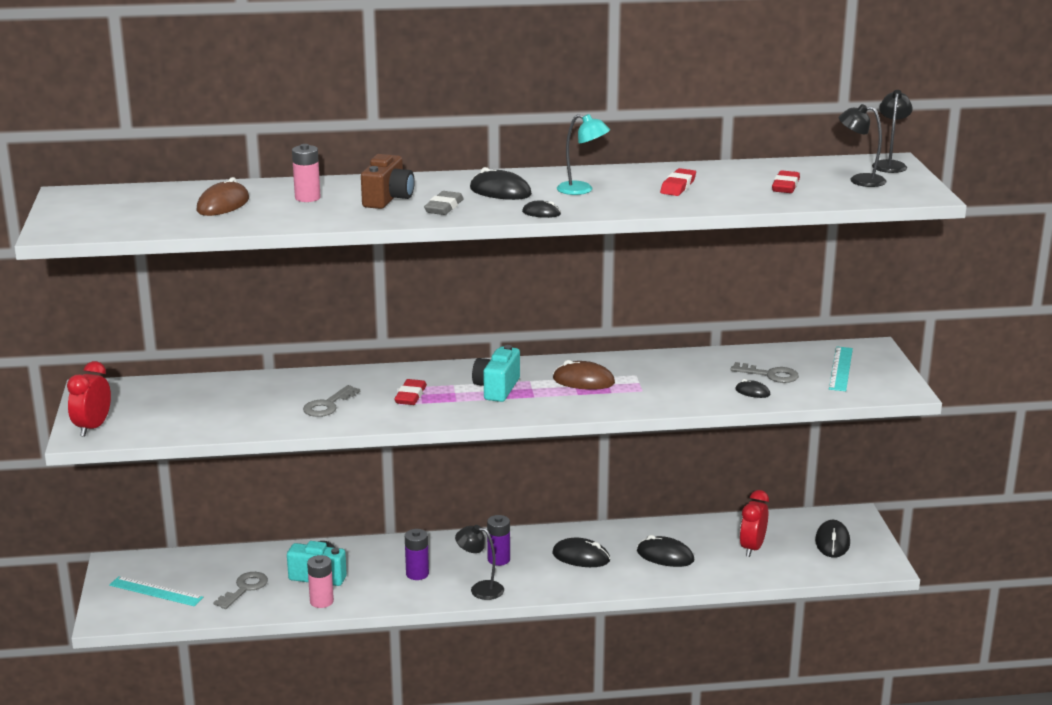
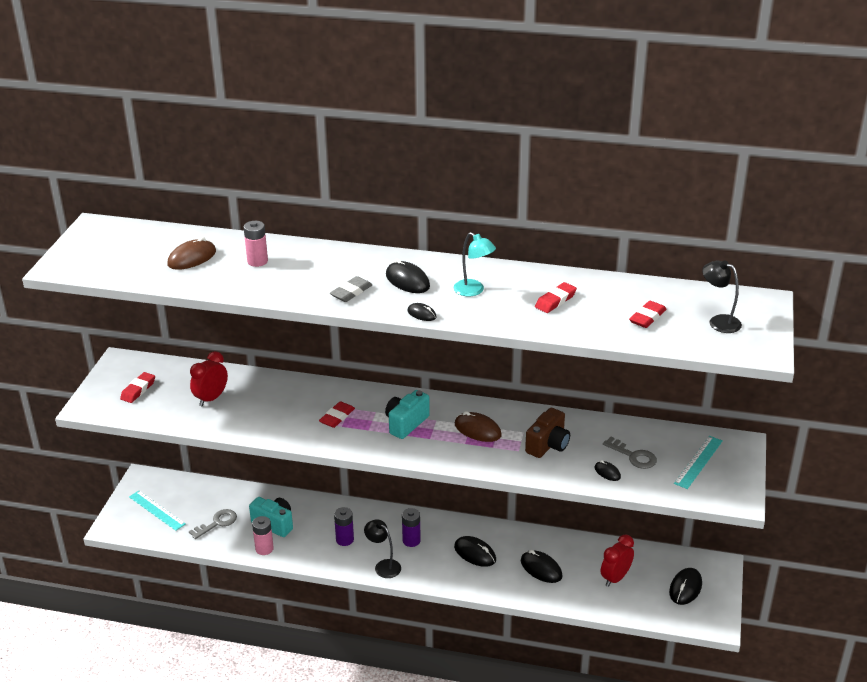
camera: 20 degrees right, 10 degrees up
red clock [67,361,111,437] -> red clock moved to [190,351,228,406]
grey key [303,385,360,417] -> none
brown camera [361,154,415,209] -> brown camera moved to [525,408,570,458]
black lamp [872,90,913,173] -> none
none -> red eraser [120,372,155,403]

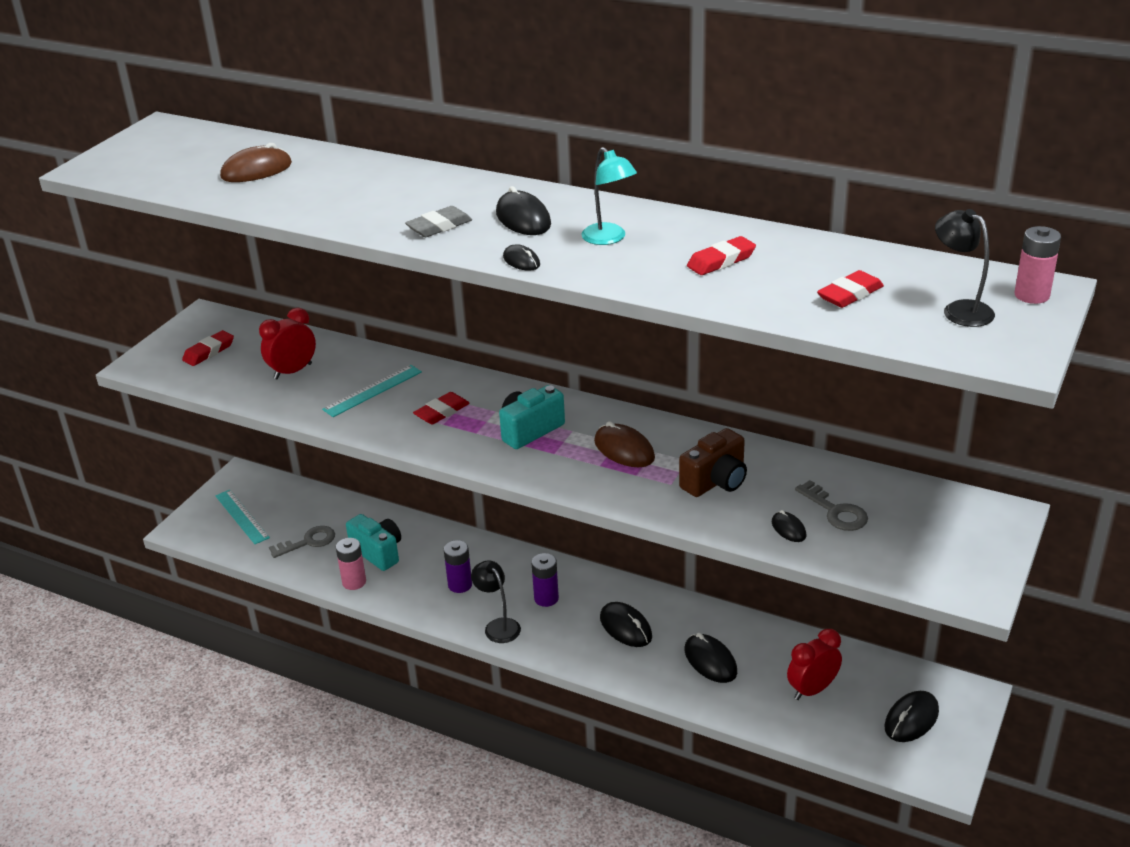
camera: 15 degrees right, 0 degrees up
pink battery [244,221,268,267] -> pink battery moved to [1015,226,1061,304]
turquoise ruler [674,436,723,489] -> turquoise ruler moved to [322,365,422,417]

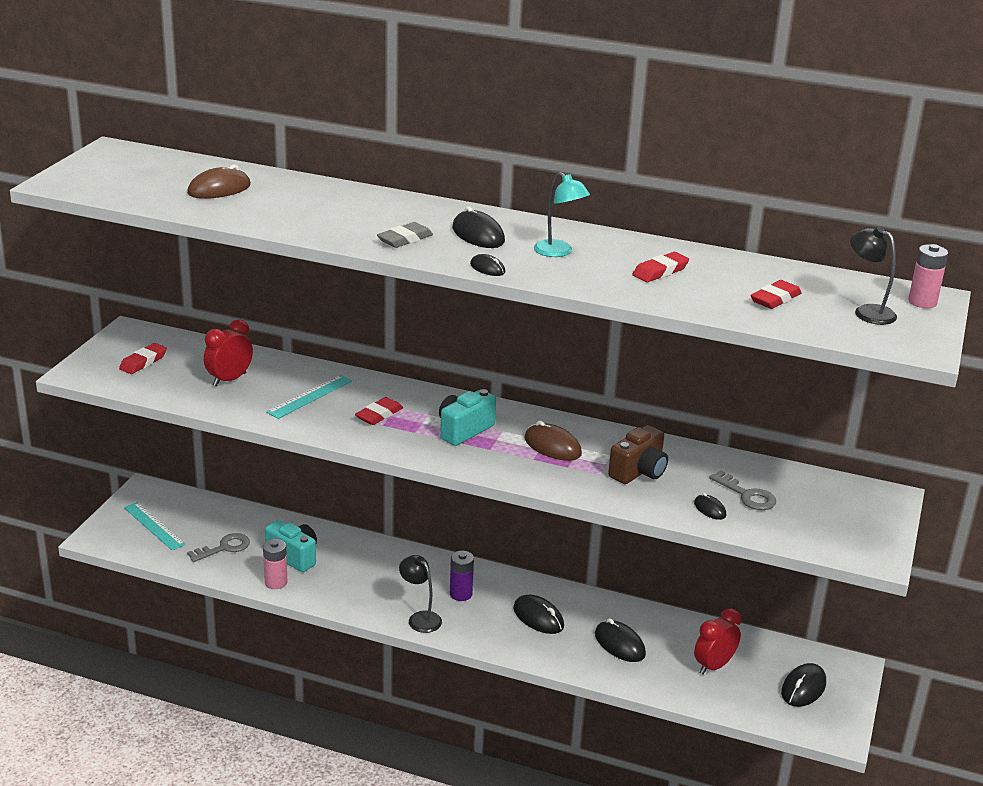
camera: 10 degrees left, 5 degrees down
purple battery [444,540,472,593] -> none

